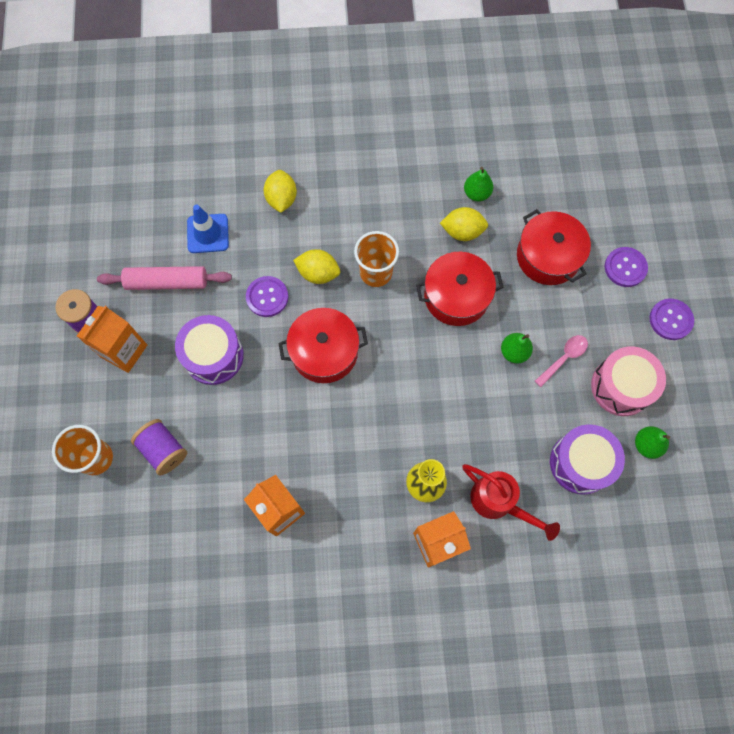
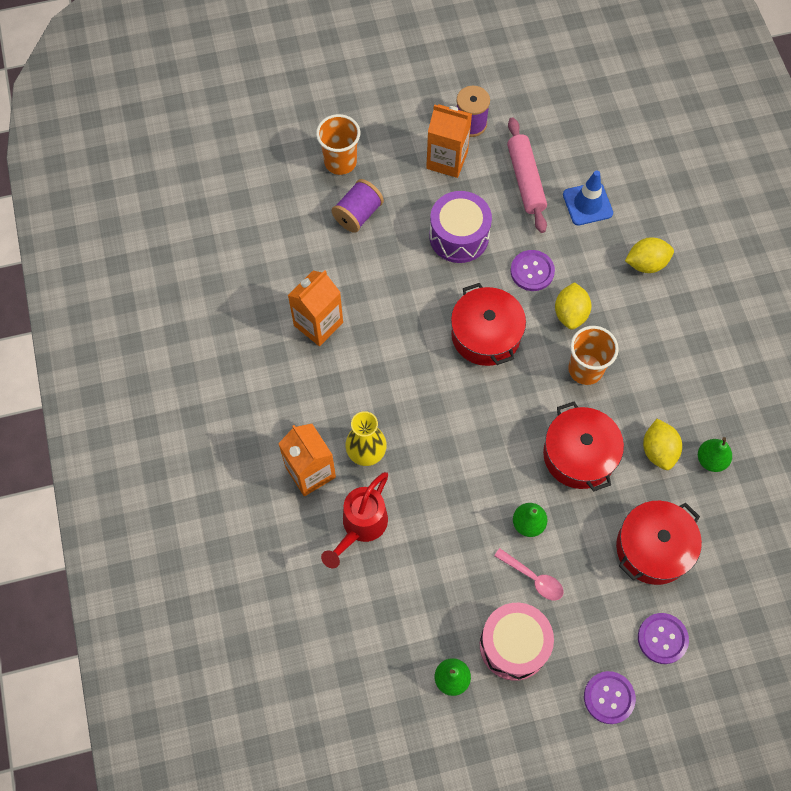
camera: 80 degrees right, 5 degrees down
purple drum [550,424,625,495] -> none

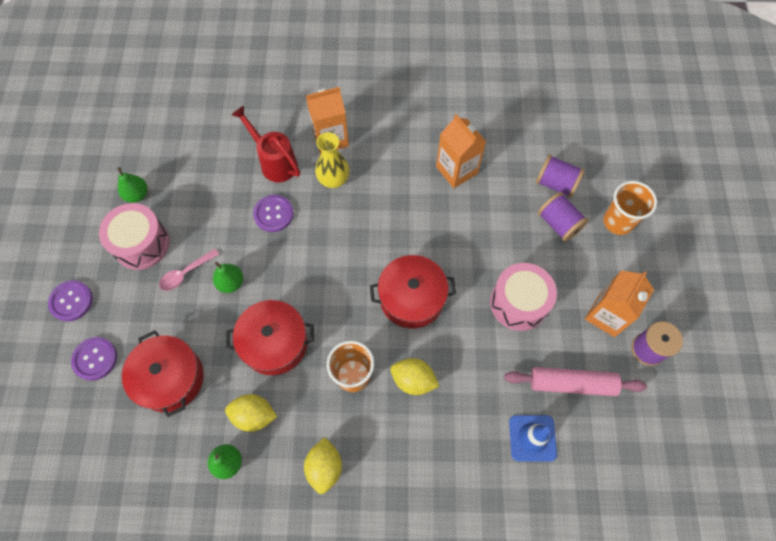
camera: 105 degrees right, 0 degrees up
purple drum [429,191,492,263] -> pink drum [490,263,557,331]
purple button [510,250,555,291] -> purple button moved to [253,195,293,232]
yellow lemon [625,237,674,273] -> yellow lemon moved to [304,437,342,494]
none -> purple spool [536,155,585,198]

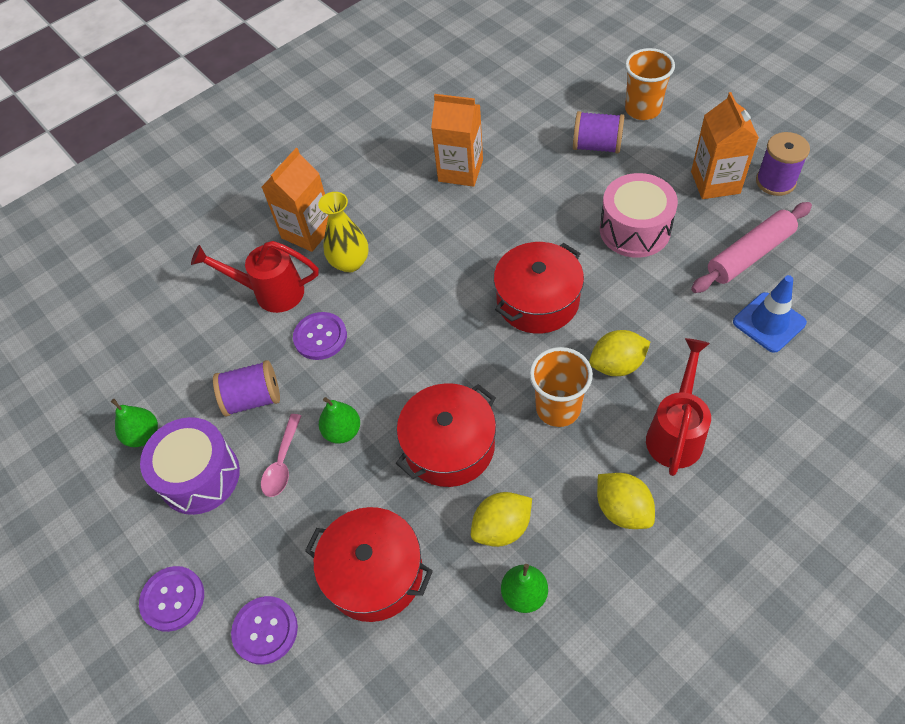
camera: 35 degrees left, 10 degrees down
pink drum [99,203,170,270] -> purple drum [140,417,240,515]
purple spool [536,155,585,198] -> purple spool moved to [213,360,280,416]
none -> red watering can [646,338,711,476]

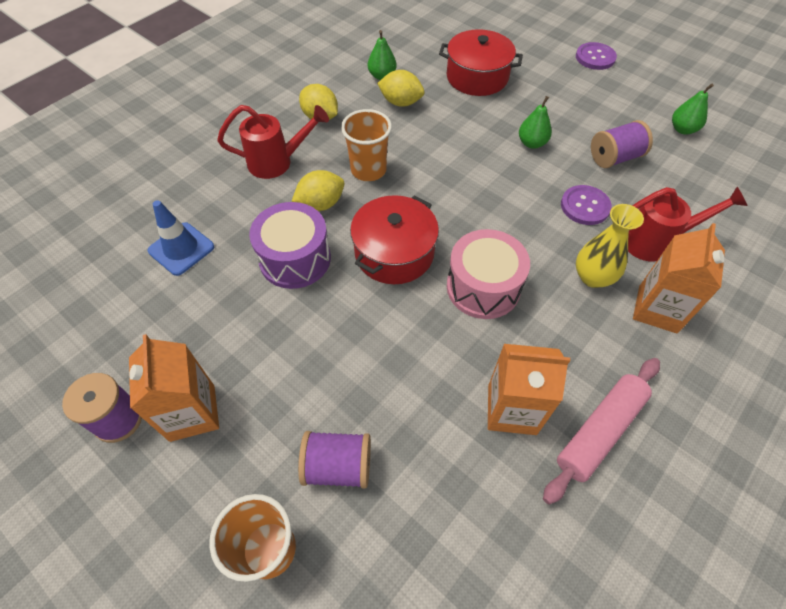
camera: 165 degrees right, 0 degrees up
purple drum [140,417,240,515] -> purple drum moved to [249,202,331,289]
purple button [231,596,298,665] -> none
pink spoon [261,414,301,497] -> none
red pot [396,383,496,487] -> none
yellow lemon [471,492,532,547] -> yellow lemon turned 60 degrees clockwise [377,70,424,107]
pink drum [600,173,678,258] -> pink drum moved to [447,229,530,319]
red watering can [646,338,711,476] -> red watering can turned 105 degrees counterclockwise [217,105,329,179]
pink rolling pin [691,202,812,293] -> pink rolling pin moved to [543,358,660,505]

